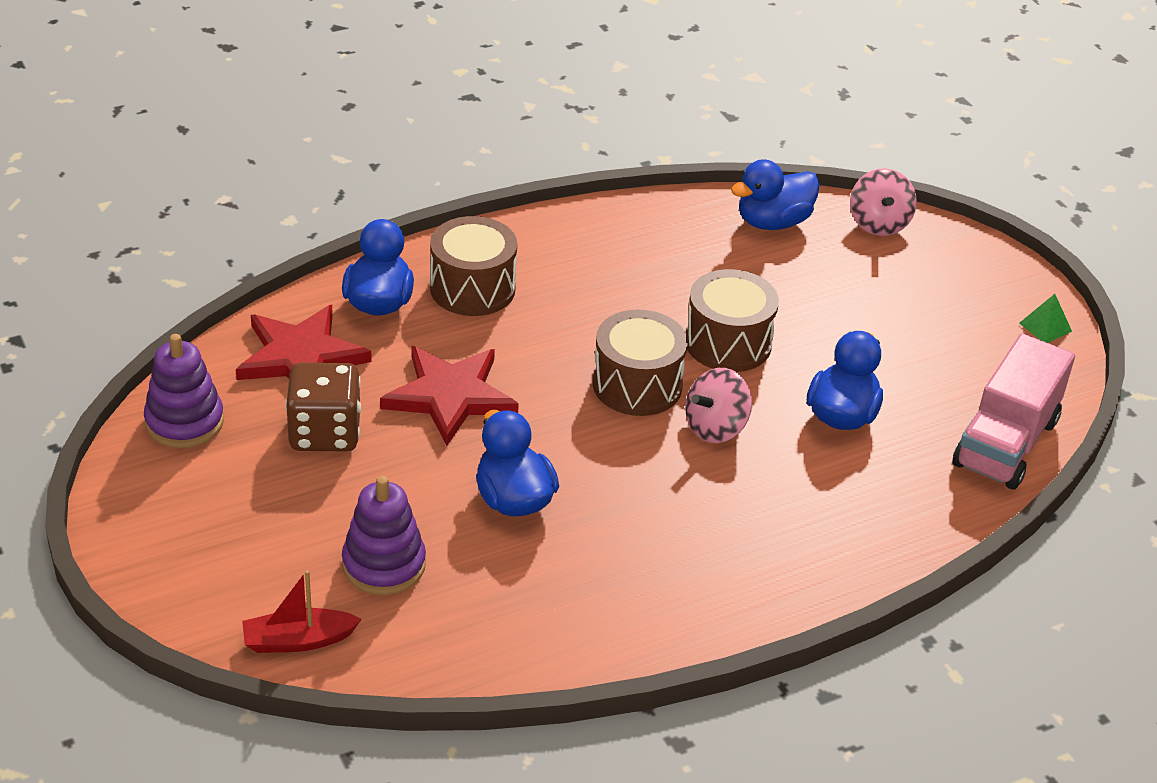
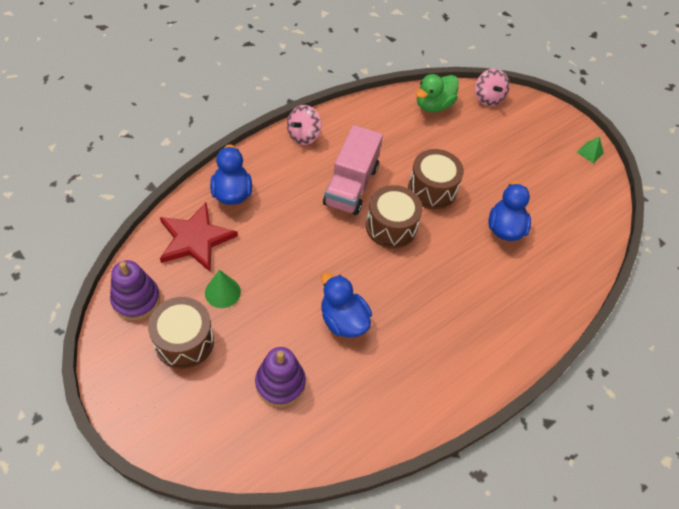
camera: 15 degrees left, 15 degrees up
red boat [242,570,362,653] -> none
brown dice [286,362,361,451] -> green cone [205,270,241,308]
red star [380,346,519,446] -> none
brown drum [430,216,517,316] -> brown drum moved to [148,297,214,369]
pink spinning top [685,368,752,443] -> pink spinning top moved to [287,105,322,145]
blue duck [731,159,820,230] -> green duck [416,74,459,112]
pink truck [953,333,1075,490] -> pink truck moved to [323,125,383,215]

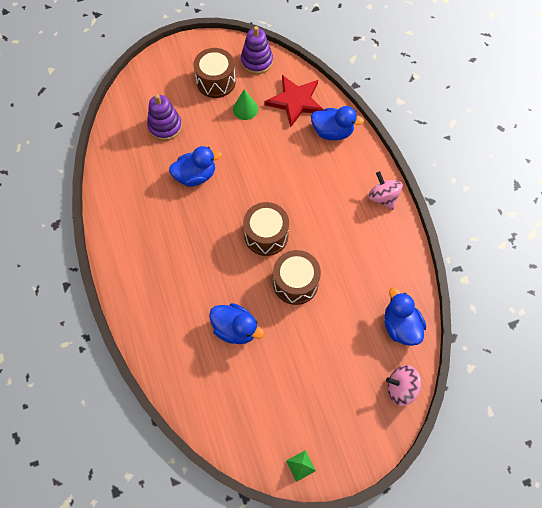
camera: 115 degrees right, 10 degrees up
pink truck [323,125,383,215] -> none
green duck [416,74,459,112] -> blue duck [385,287,426,346]

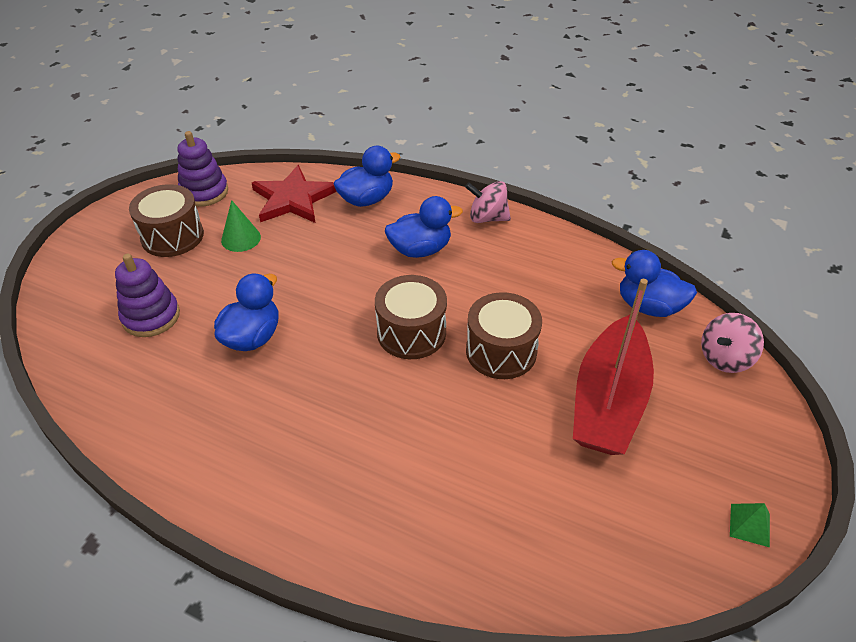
camera: 45 degrees left, 20 degrees down
blue duck [209,303,264,344] -> blue duck moved to [385,196,463,258]
none -> red boat [573,279,654,455]

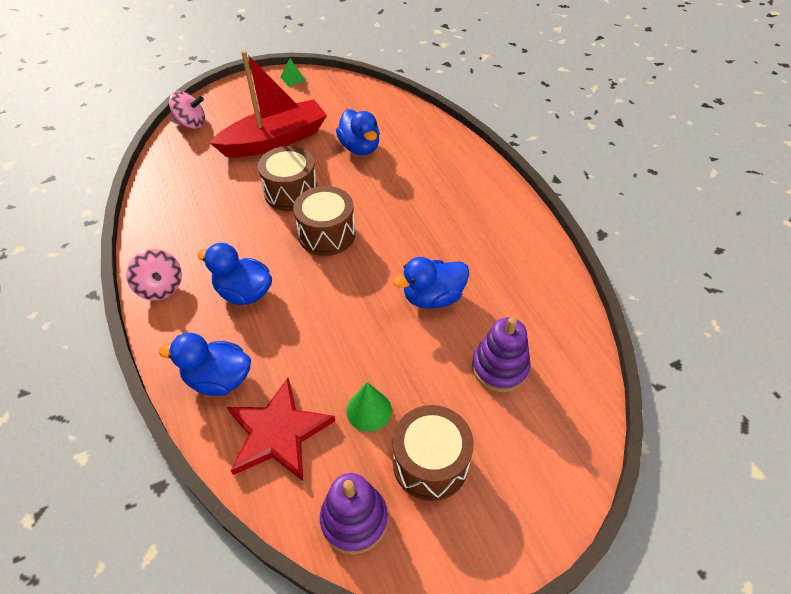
camera: 140 degrees left, 5 degrees up
blue duck [612,250,697,317] -> blue duck moved to [336,109,380,155]

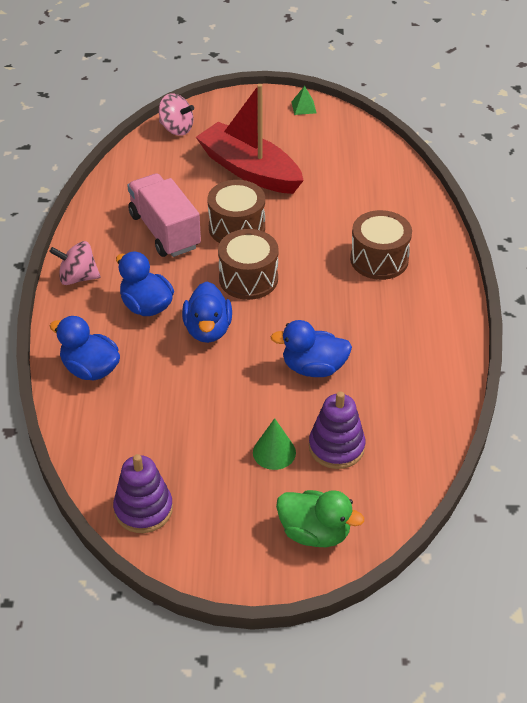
camera: 25 degrees right, 5 degrees down
pink spinning top [126,249,182,301] -> pink spinning top turned 105 degrees clockwise [49,241,100,285]
red boat [210,51,327,157] -> red boat turned 135 degrees counterclockwise [196,84,304,194]
red star [227,378,335,481] -> none
blue duck [336,109,380,155] -> blue duck moved to [182,282,232,343]
green cone [346,382,392,432] -> green cone moved to [253,418,296,470]
brown drum [393,405,474,501] -> brown drum moved to [350,210,412,280]
none -> pink truck [127,173,201,257]
none -> green duck [276,490,364,547]

